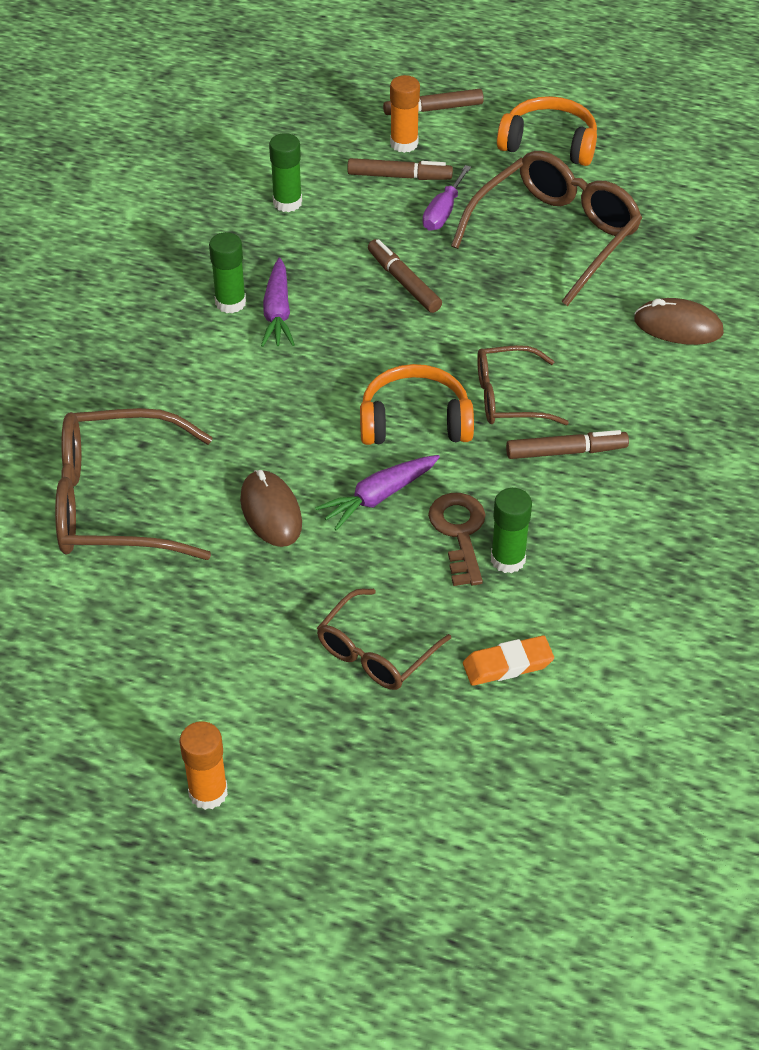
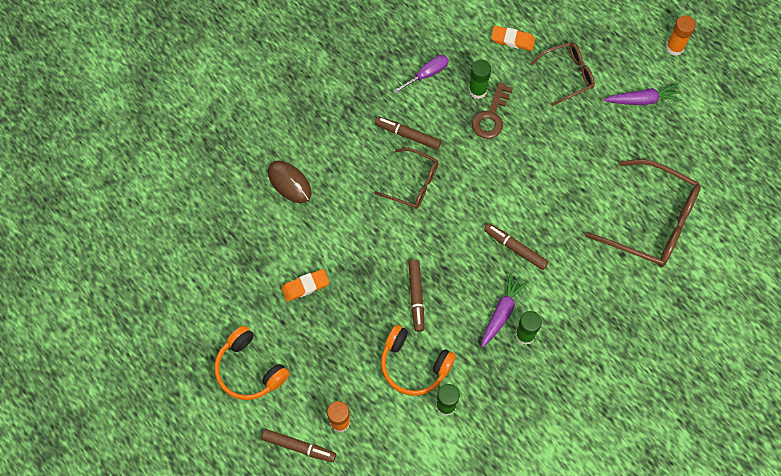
camera: 150 degrees left, 20 degrees up
brown mouse [240,470,302,547] -> none
purple carrot [315,455,440,531] -> purple carrot moved to [604,84,682,105]
brown marker [347,158,453,180] -> brown marker moved to [484,223,549,270]
orange headphones [360,364,474,445] -> orange headphones moved to [381,325,456,396]
purple screwdriver [423,165,471,231] -> purple screwdriver moved to [393,55,449,94]
brown glasses [451,151,642,306] -> orange eraser [281,269,329,302]

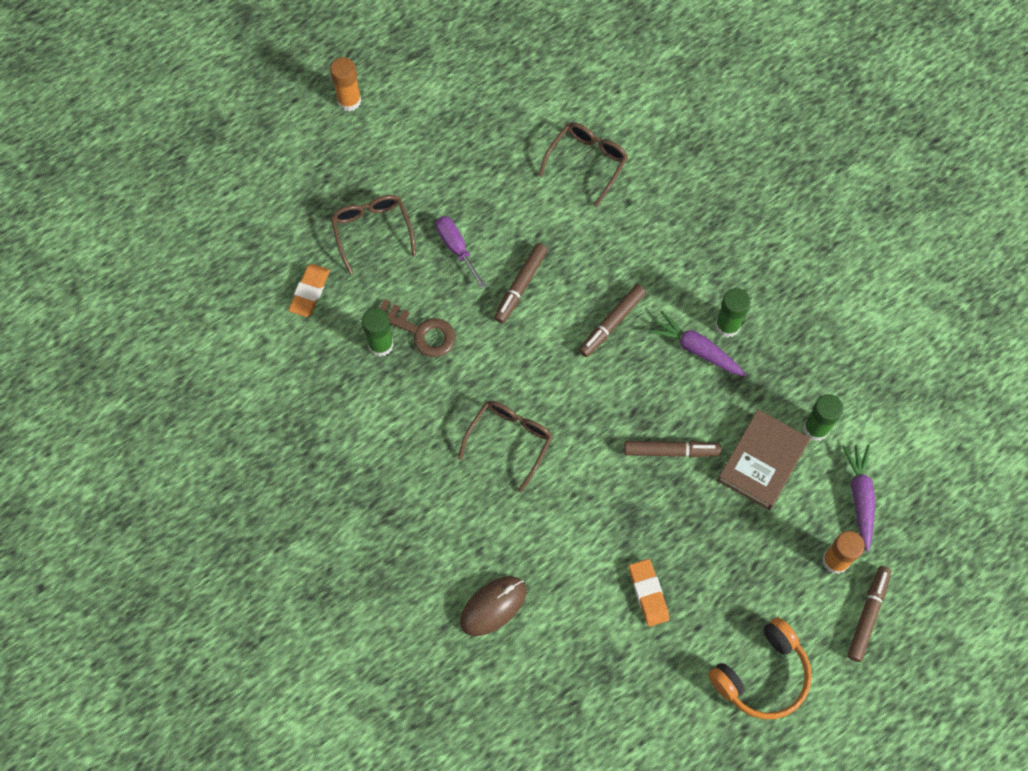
camera: 85 degrees left, 0 degrees up
brown marker [375,116,441,150] -> brown marker moved to [494,243,548,324]
orange headphones [381,325,456,396] -> brown book [717,410,810,510]
purple screwdriver [393,55,449,94] -> purple screwdriver moved to [436,216,486,288]
brown glasses [585,159,701,267] -> brown glasses [539,123,628,207], size x0.58
purple carrot [604,84,682,105] -> purple carrot moved to [842,444,875,552]

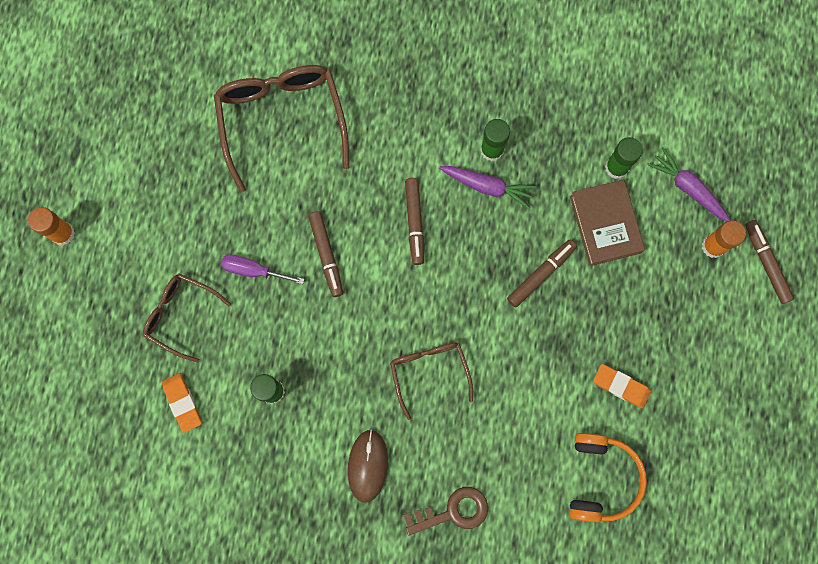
camera: 45 degrees left, 10 degrees up
brown key [380,299,455,357] -> brown key moved to [403,487,488,536]
brown mouse [460,576,527,636] -> brown mouse moved to [348,429,388,503]
brown glasses [539,123,628,207] -> brown glasses [214,65,350,193], size x1.71
purple carrot [648,311,746,376] -> purple carrot turned 150 degrees counterclockwise [439,166,537,209]
orange headphones [708,617,812,719] -> orange headphones moved to [569,433,647,522]

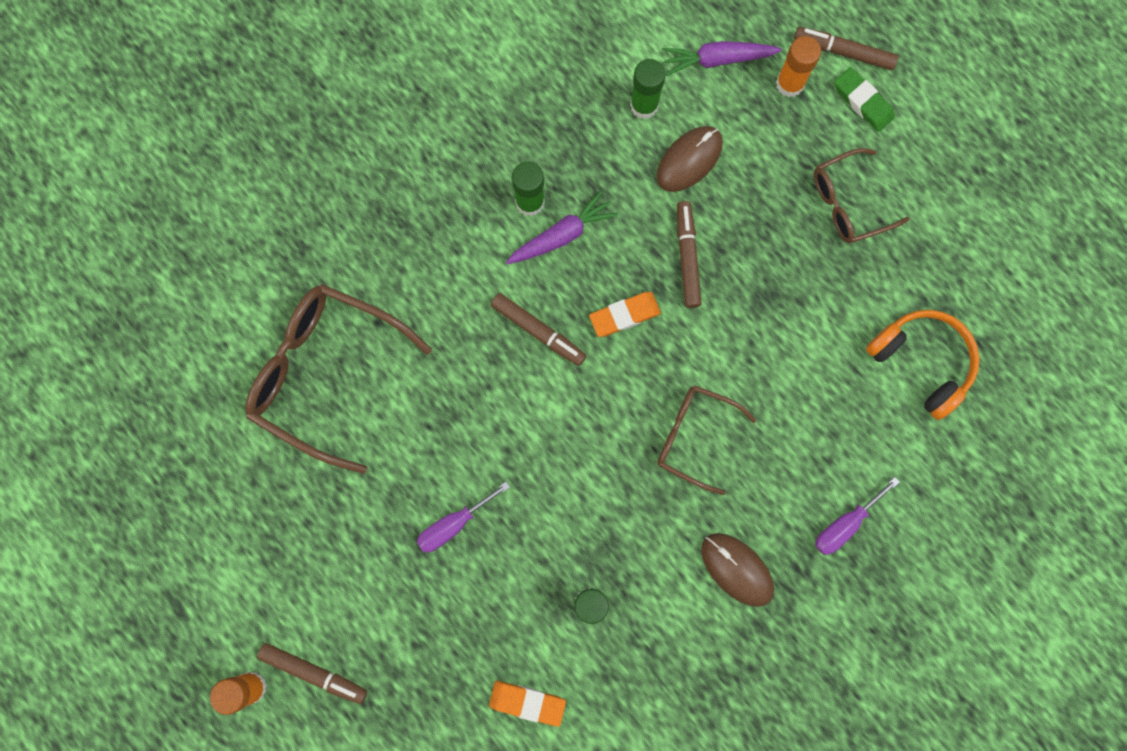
camera: 50 degrees left, 0 degrees up
brown glasses [143,274,231,362] -> brown glasses moved to [814,148,909,243]
brown marker [308,211,343,297] -> brown marker moved to [257,643,367,704]
brown key [403,487,488,536] -> purple screwdriver [815,477,900,555]
brown book [570,179,645,266] -> brown mouse [656,126,723,192]
orange eraser [593,364,651,408] -> orange eraser moved to [589,292,661,337]
none -> green eraser [834,67,895,132]

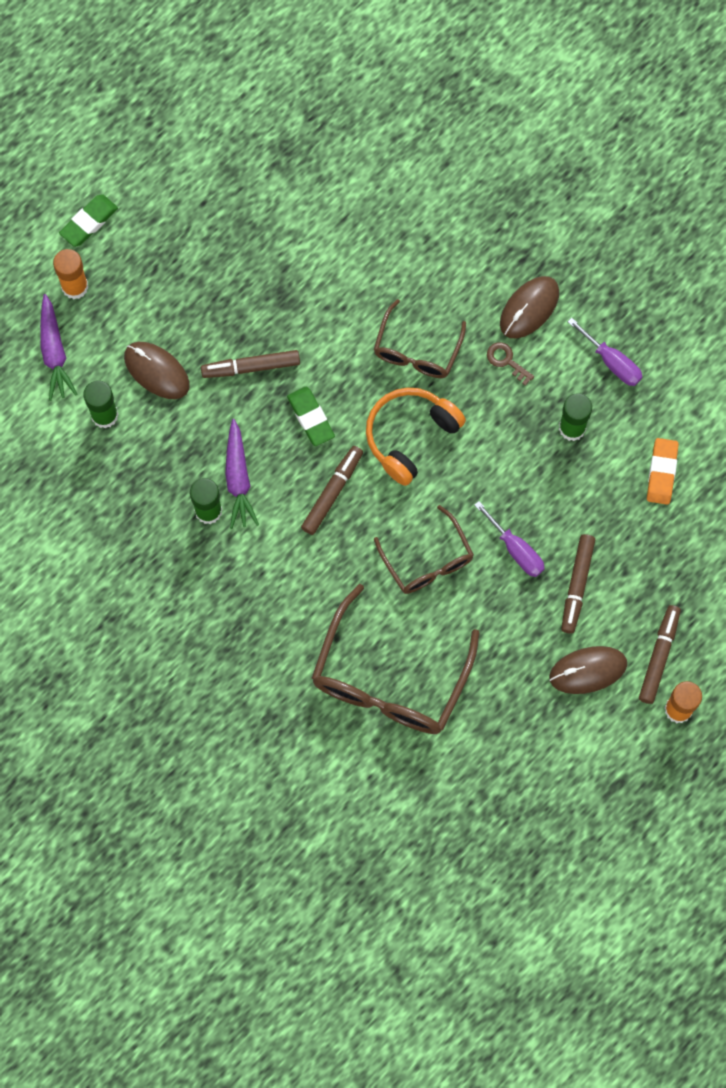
camera: 95 degrees left, 5 degrees down
purple carrot [506,190,618,264] -> purple carrot turned 150 degrees counterclockwise [225,419,259,529]
orange eraser [589,292,661,337] -> green eraser [287,387,335,446]
brown marker [794,27,898,70] -> brown marker moved to [561,534,595,634]
brown glasses [814,148,909,243] -> brown glasses moved to [374,505,474,594]
purple screwdriver [815,477,900,555] -> purple screwdriver moved to [568,318,642,386]
orange headphones [866,310,980,420] -> orange headphones moved to [366,387,466,486]
none -> brown key [487,342,534,386]
none -> brown mouse [549,646,627,694]

